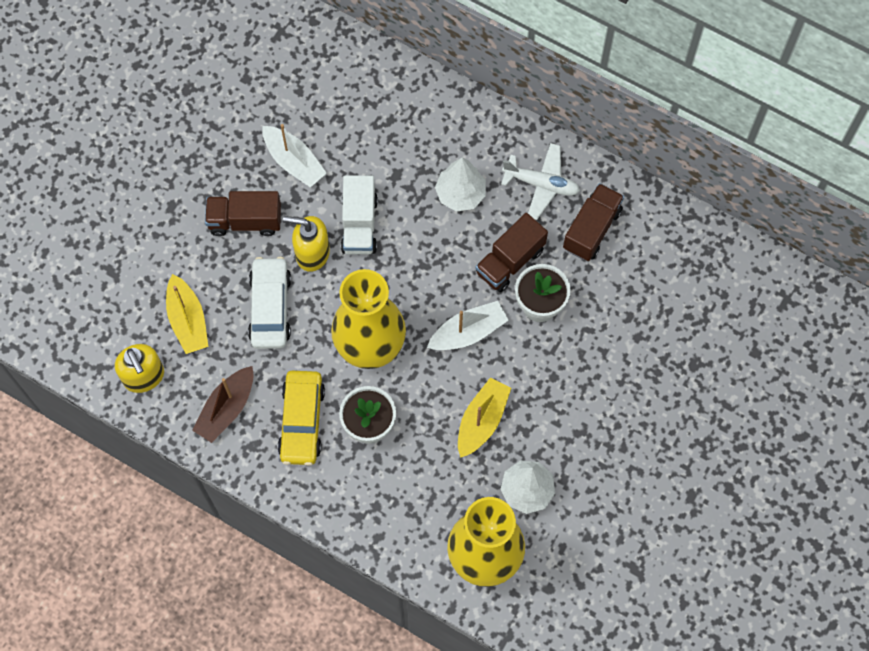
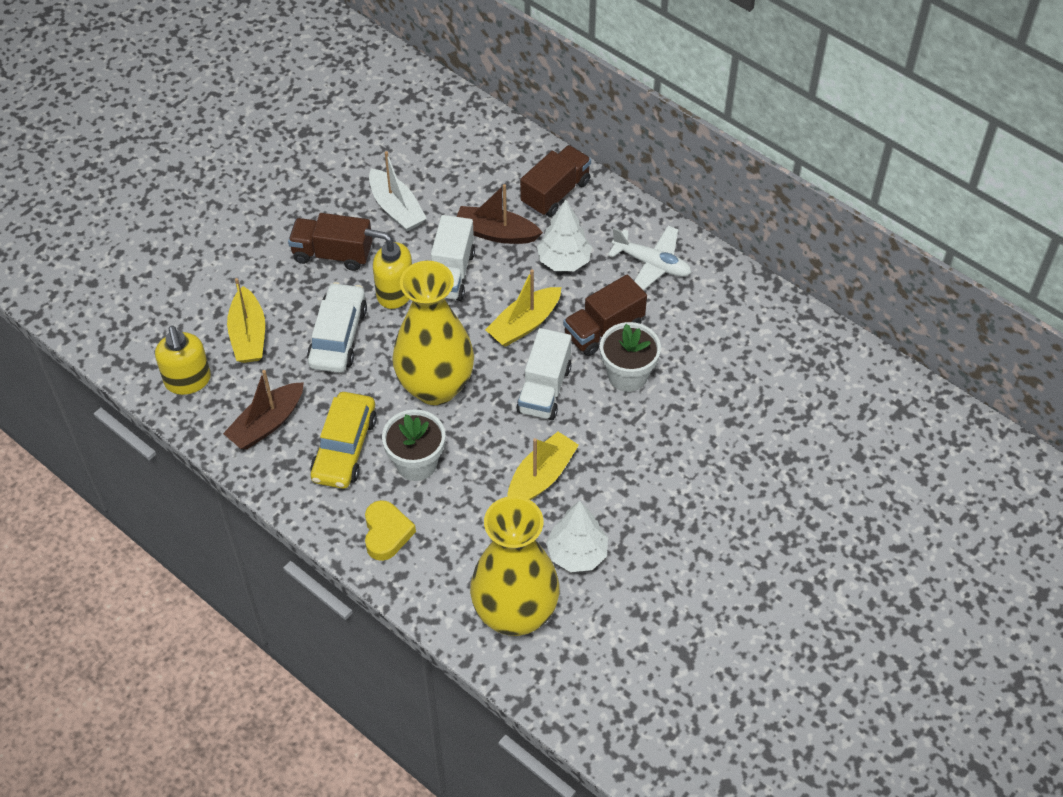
camera: 10 degrees right, 15 degrees down
white boat [427,301,509,350] -> white truck [516,328,572,420]
brown truck [563,183,624,261] -> brown truck moved to [520,145,591,217]
none -> yellow heart [365,500,416,561]
none -> brown boat [457,184,543,244]
none -> yellow boat [485,269,561,347]

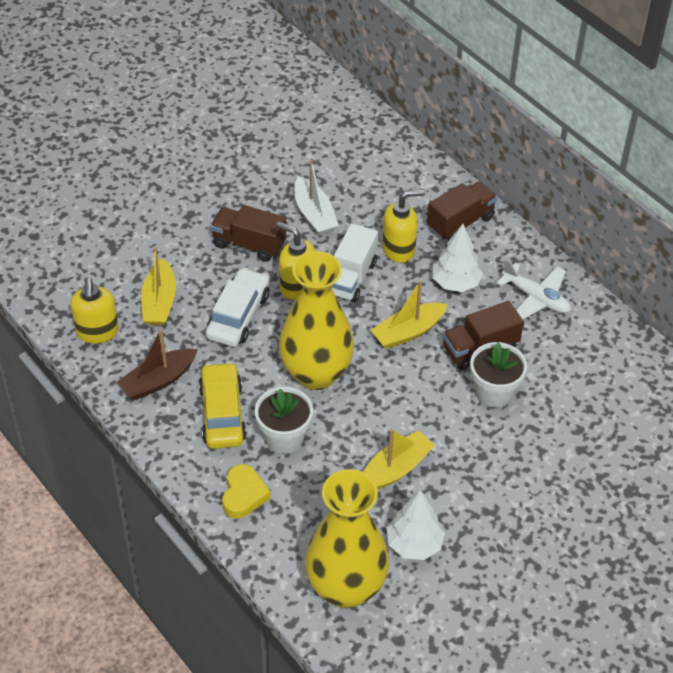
camera: 10 degrees right, 5 degrees down
yellow car [310,392,377,489] -> yellow car turned 150 degrees clockwise [199,362,247,449]
brown boat [457,184,543,244] -> yellow soap dispenser [382,189,425,263]
white truck [516,328,572,420] -> none

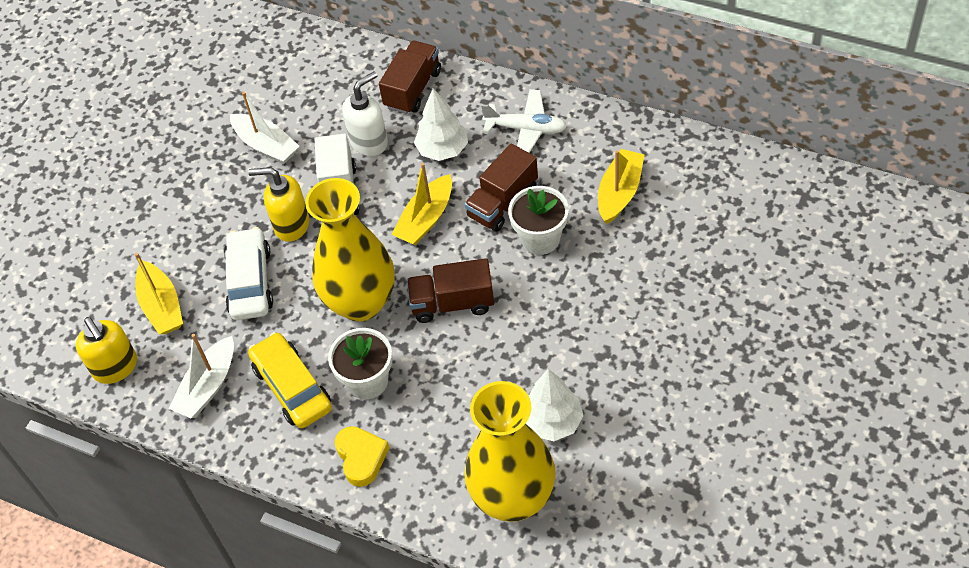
camera: 20 degrees left, 5 degrees up
brown boat [117,329,198,400] -> white boat [169,334,234,418]
brown truck [211,205,286,262] -> brown truck moved to [407,258,494,323]
yellow boat [364,429,435,490] -> yellow boat moved to [598,149,645,224]
yellow soap dispenser [382,189,425,263] -> white soap dispenser [342,71,388,156]

